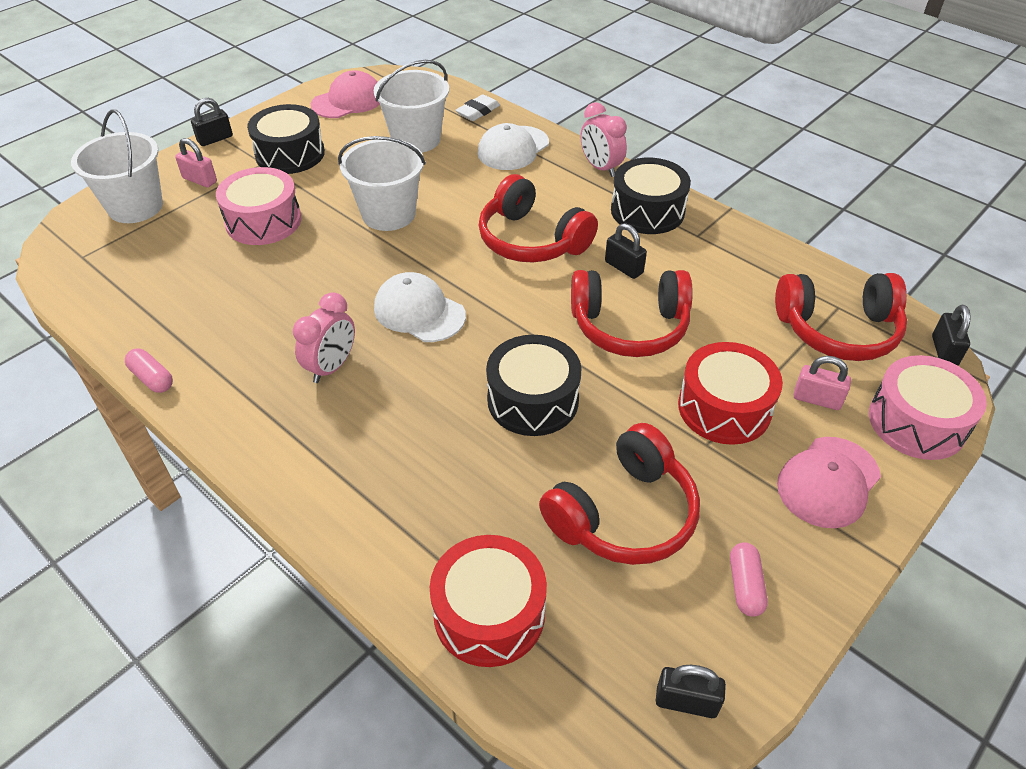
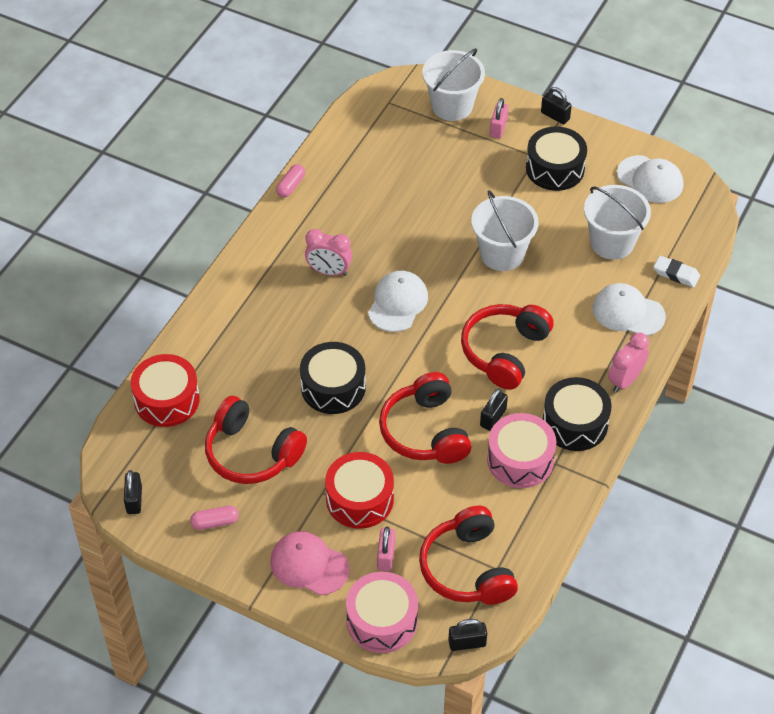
camera: 75 degrees right, 5 degrees up
pink drum [216,167,301,245] -> pink drum moved to [487,413,556,488]
pink cap [311,70,380,118] -> white cap [617,155,683,203]

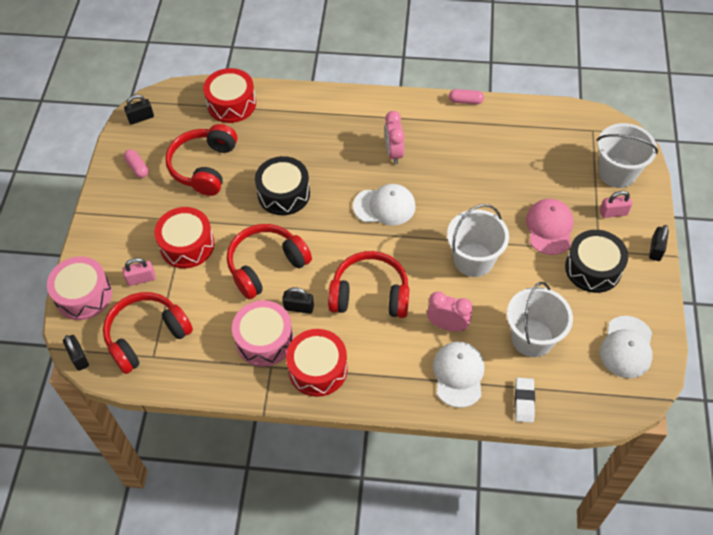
camera: 70 degrees right, 5 degrees up
pink cap [270,531,350,595] -> pink cap moved to [526,199,574,255]
black drum [543,377,612,451] -> red drum [286,329,348,397]
pink clock [608,333,649,393] -> pink clock moved to [427,292,473,331]

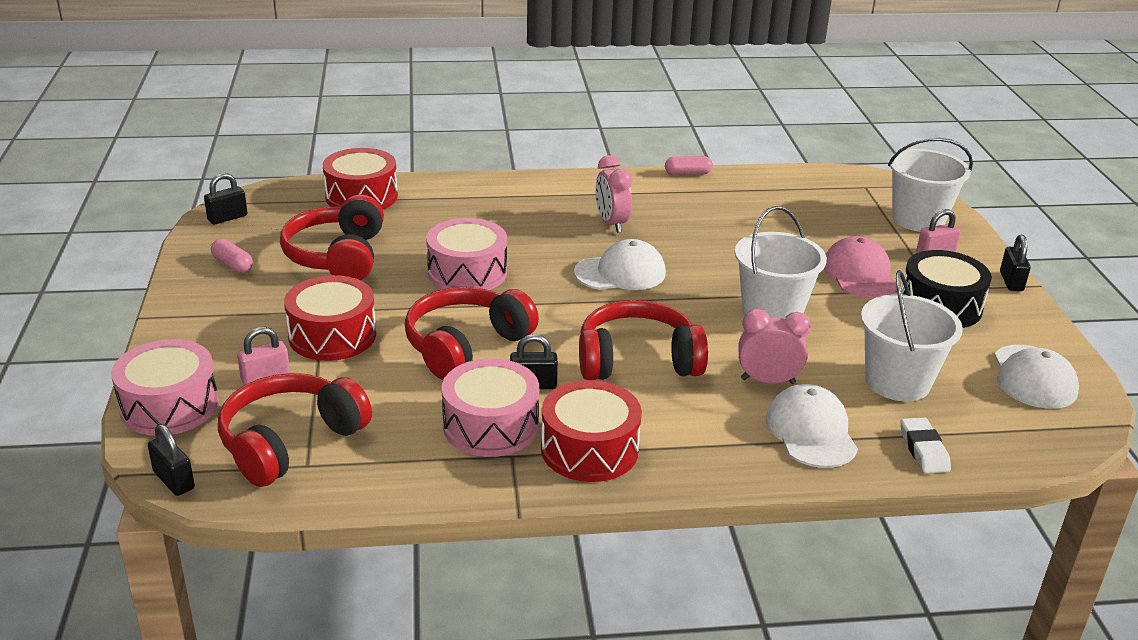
camera: 15 degrees left, 25 degrees down
black drum [255,156,310,215] -> pink drum [426,218,507,290]

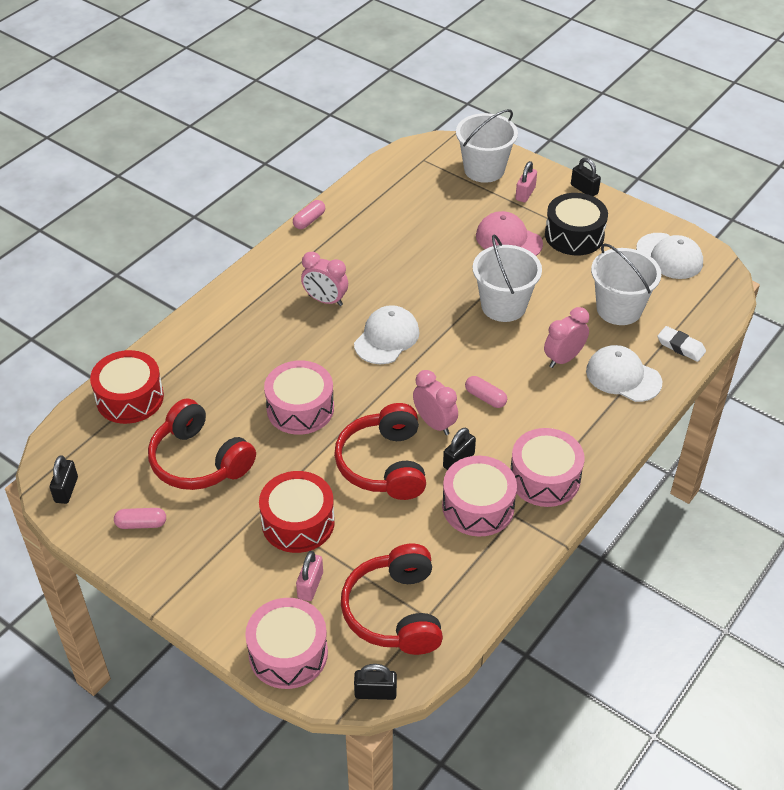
camera: 45 degrees left, 15 degrees up
red drum [541,380,642,482] -> pink drum [511,428,584,507]
red headphones [579,300,708,380] -> pink capsule [465,376,507,408]
none -> pink clock [413,370,458,435]

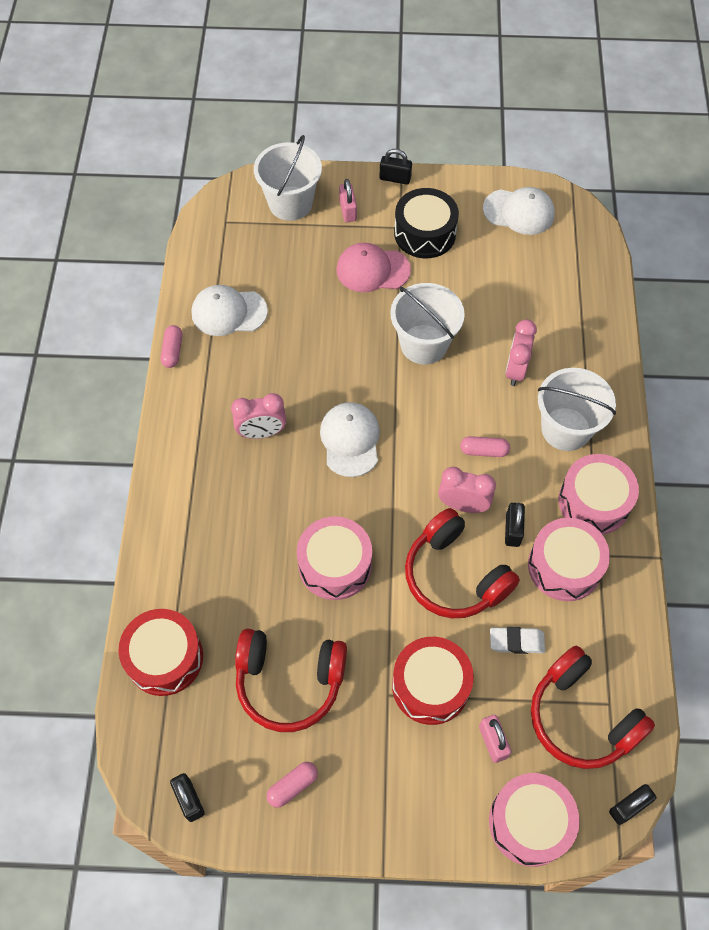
camera: 35 degrees left, 15 degrees up
white cap [586,345,662,402] -> white cap moved to [192,285,268,336]
white bucket [591,243,661,325] -> white bucket moved to [538,368,616,451]
white eraser [657,326,706,362] -> white eraser moved to [490,627,545,654]

